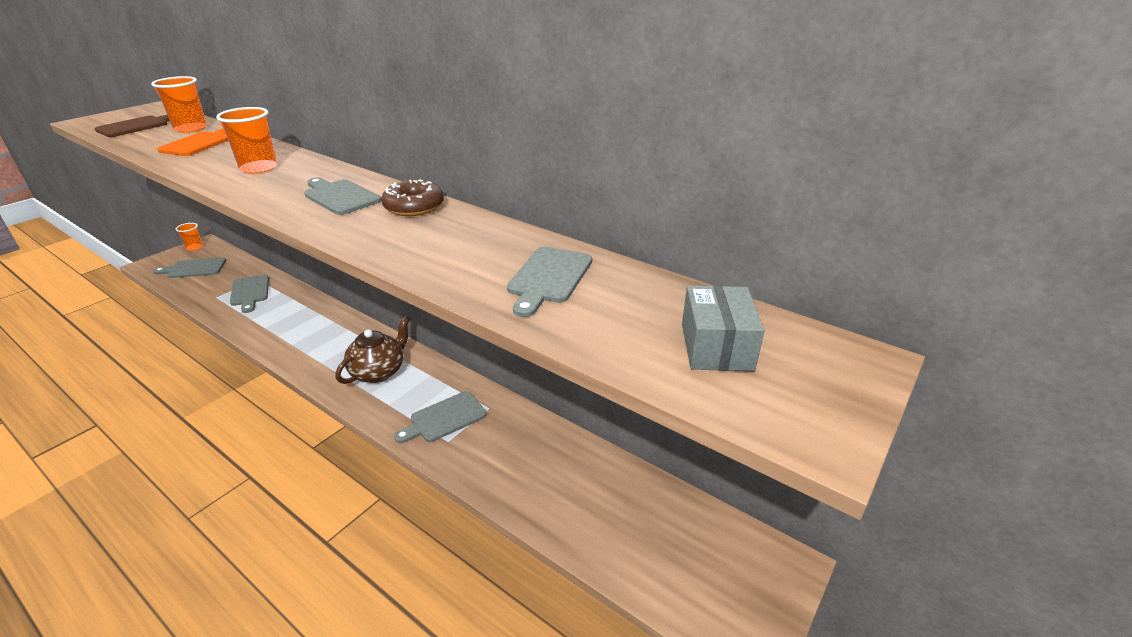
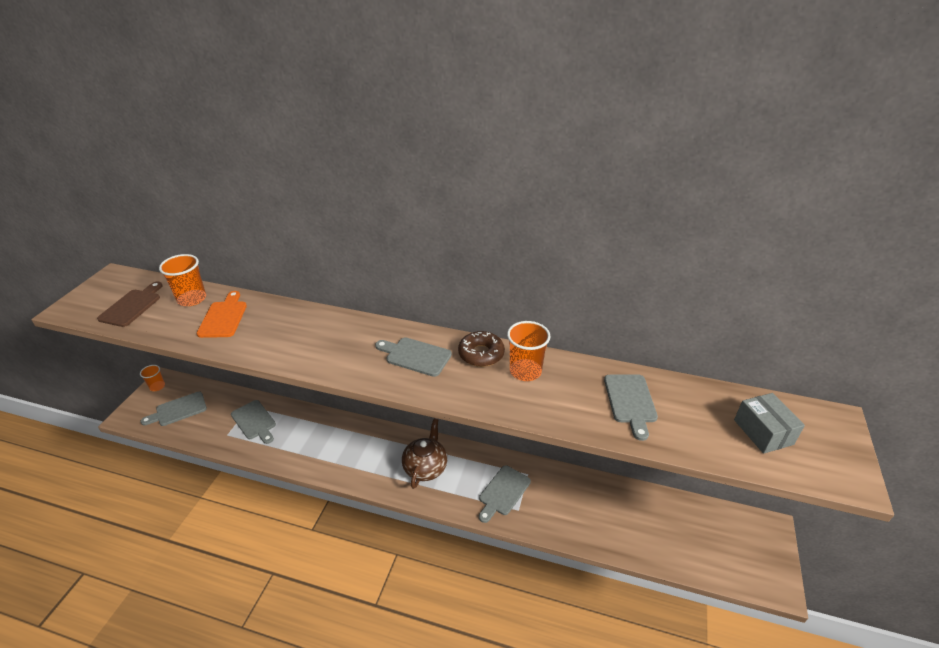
camera: 20 degrees left, 5 degrees up
orange cup [216,107,277,174] -> orange cup moved to [507,321,550,381]

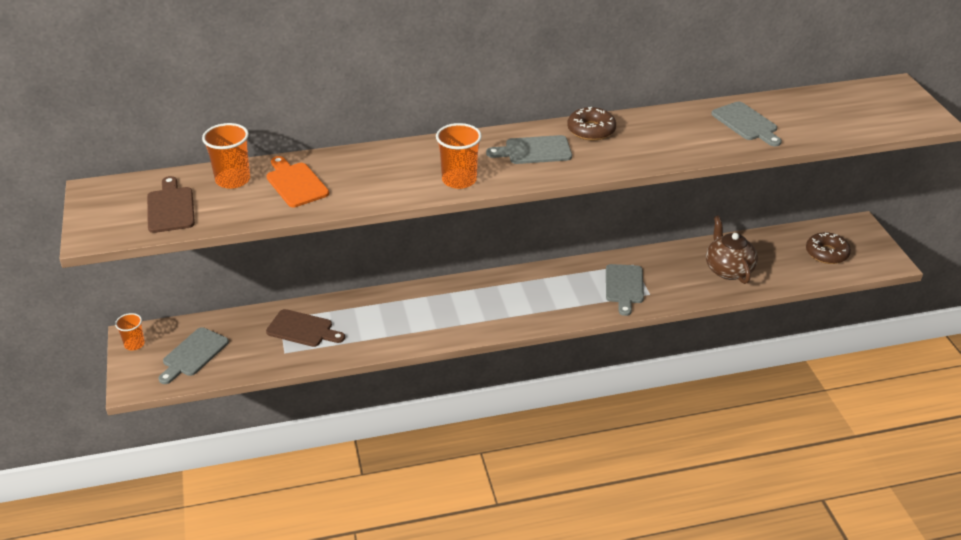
camera: 30 degrees left, 0 degrees up
grey cutting board [231,400,276,444] -> brown cutting board [266,309,345,347]
brown teapot [402,419,447,489] -> brown teapot moved to [706,216,758,284]
orange cup [507,321,550,381] -> orange cup moved to [436,123,482,189]
grey box [734,393,805,454] -> none
none -> brown donut [806,232,851,264]

